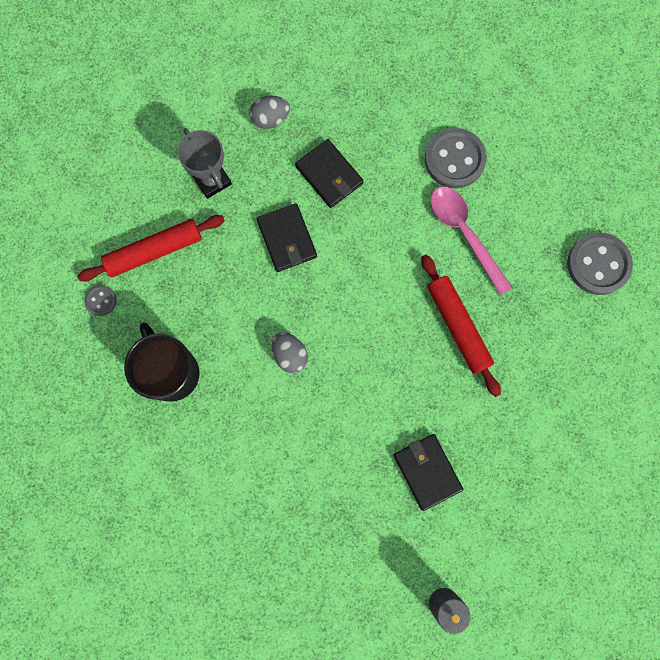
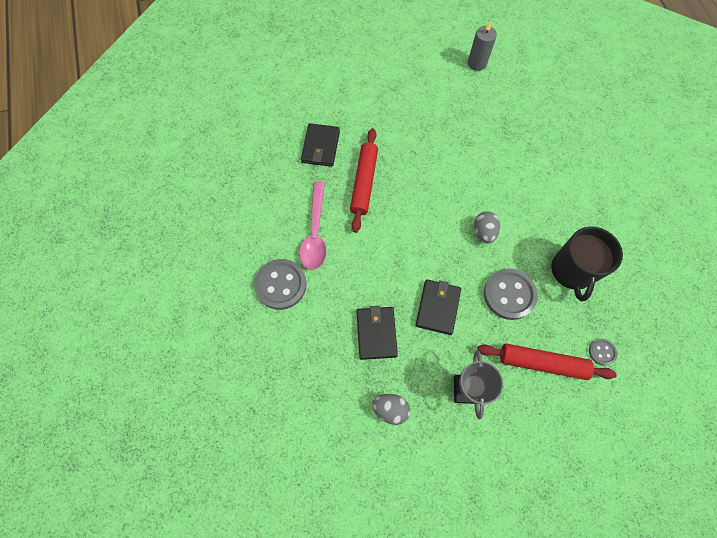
camera: 145 degrees left, 10 degrees down
black wallet [394,434,463,511] -> black wallet moved to [301,123,340,167]
grey button [567,233,633,295] -> grey button moved to [484,268,538,320]

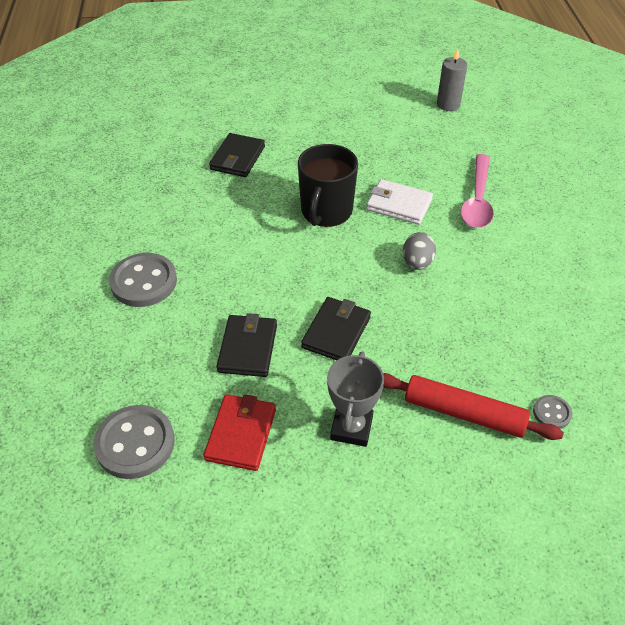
camera: 10 degrees right, 20 degrees down
pink spoon [299,181,326,270] -> pink spoon moved to [461,154,494,228]
red rolling pin [350,128,378,233] -> none
grey egg [372,394,410,425] -> red wallet [203,394,276,471]
grey button [484,268,538,320] -> grey button moved to [93,405,175,479]
black mug [551,226,623,301] -> black mug moved to [298,144,358,227]
none -> white wallet [366,179,433,225]

